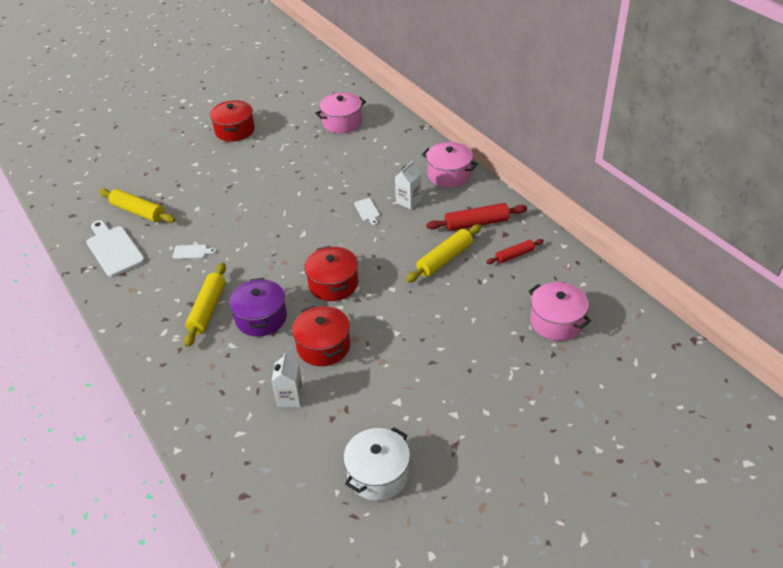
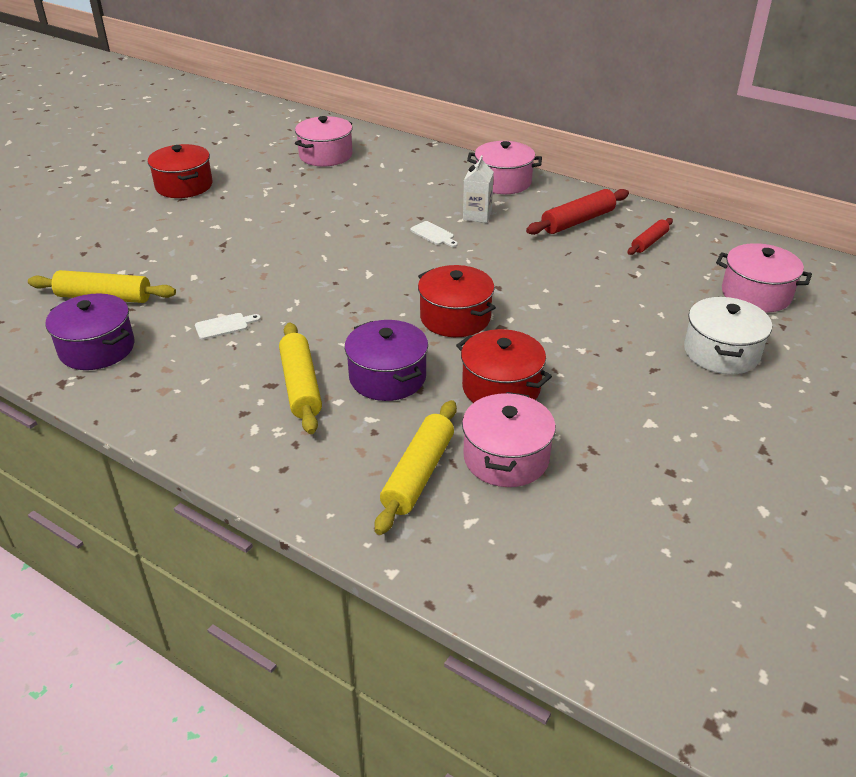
camera: 25 degrees left, 5 degrees down
white cutting board [87,220,145,277] -> purple pot [45,293,134,370]
white carton [271,353,304,407] -> pink pot [462,392,556,487]
white pot [343,427,410,501] -> white pot moved to [684,297,772,375]
yellow rolling pin [406,224,482,283] -> yellow rolling pin moved to [375,400,457,535]

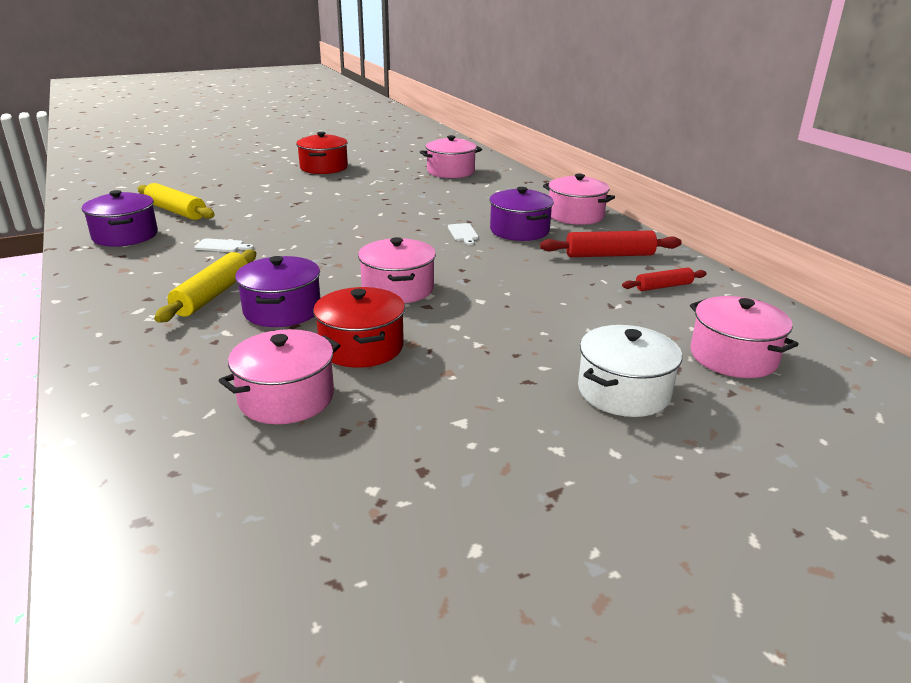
camera: 30 degrees right, 10 degrees down
yellow rolling pin [375,400,457,535] -> none
red pot [418,265,496,337] -> pink pot [358,237,436,303]
white carton [463,155,494,223] -> purple pot [489,187,554,241]

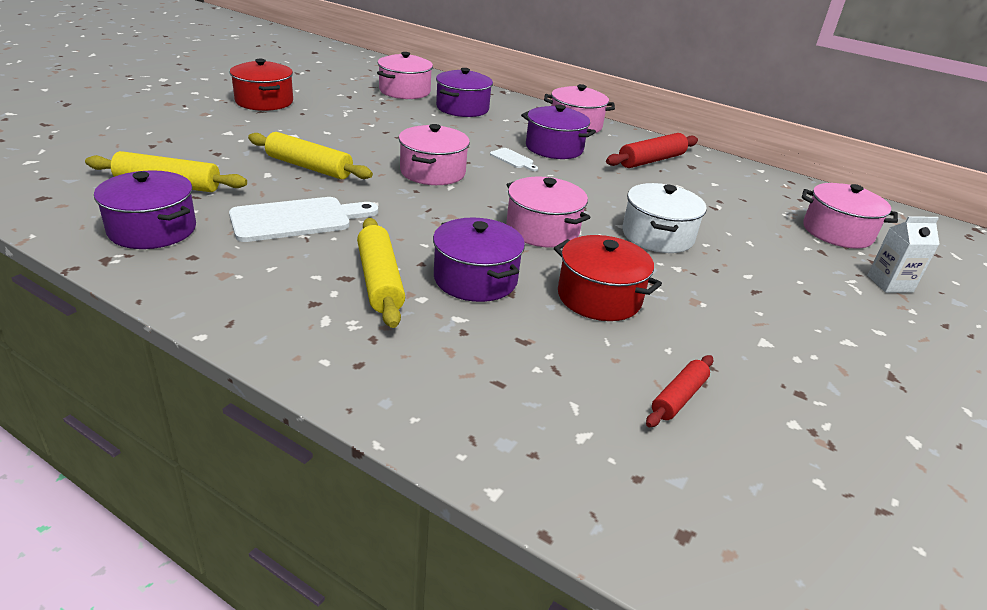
camera: 35 degrees left, 5 degrees up
white cutting board [194,238,254,252] -> white cutting board [229,197,378,242], size x2.08
pink pot [219,329,340,424] -> pink pot moved to [399,124,470,185]
white pot [578,325,682,417] -> white pot moved to [622,183,707,253]
red rolling pin [622,267,707,291] -> red rolling pin moved to [646,355,713,427]
none -> yellow rolling pin [248,132,373,179]
none -> purple pot [436,68,493,117]
none -> white carton [867,216,939,293]

